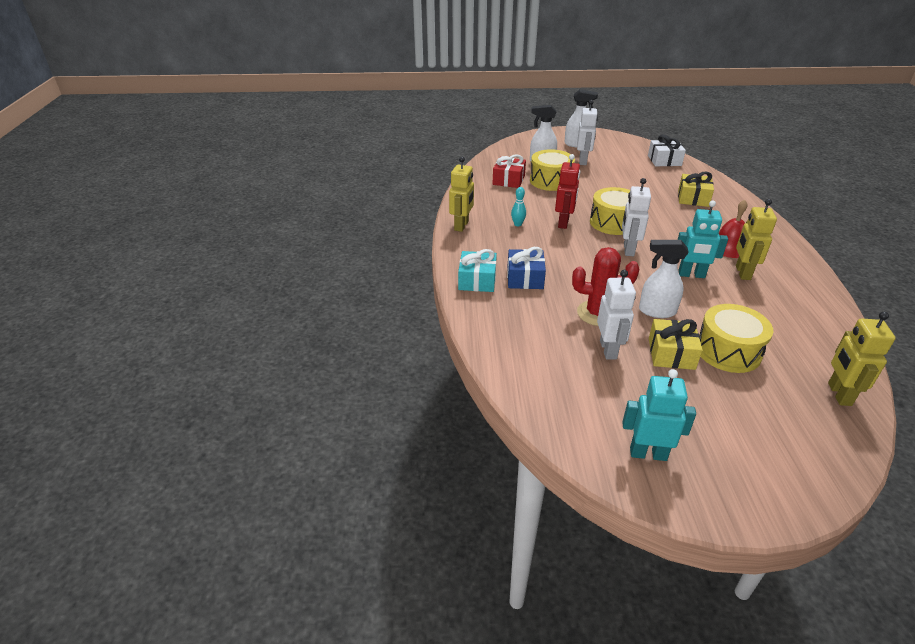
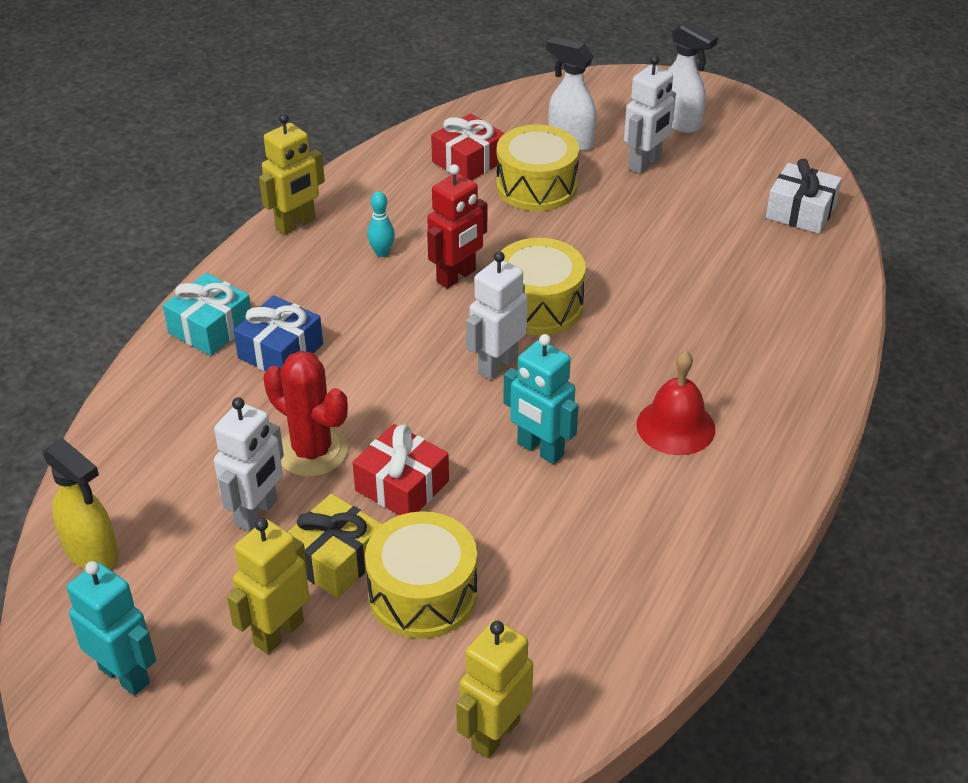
camera: 30 degrees right, 5 degrees up
white spray bottle [639,240,689,318] -> red gift [353,424,449,515]
yellow gift [678,171,714,207] -> none
yellow robot [736,199,777,280] -> yellow robot moved to [227,518,309,654]
none -> yellow spray bottle [43,438,119,569]

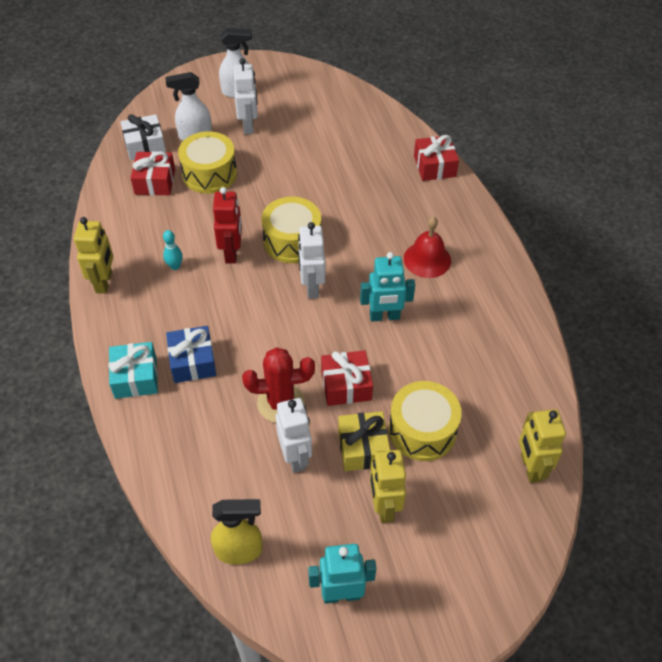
camera: 45 degrees left, 10 degrees up
white gift [766,159,842,234] -> white gift moved to [121,114,166,160]
none -> red gift [414,135,459,181]

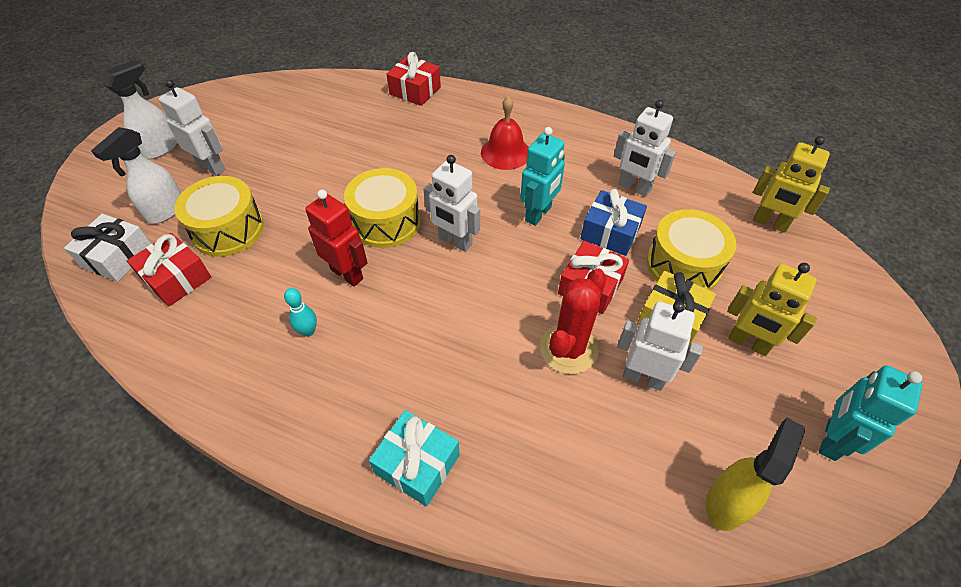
camera: 50 degrees left, 0 degrees up
yellow robot [74,217,113,294] -> none
blue gift [166,326,216,383] -> blue gift moved to [581,189,647,256]
none -> white robot [614,100,676,197]

